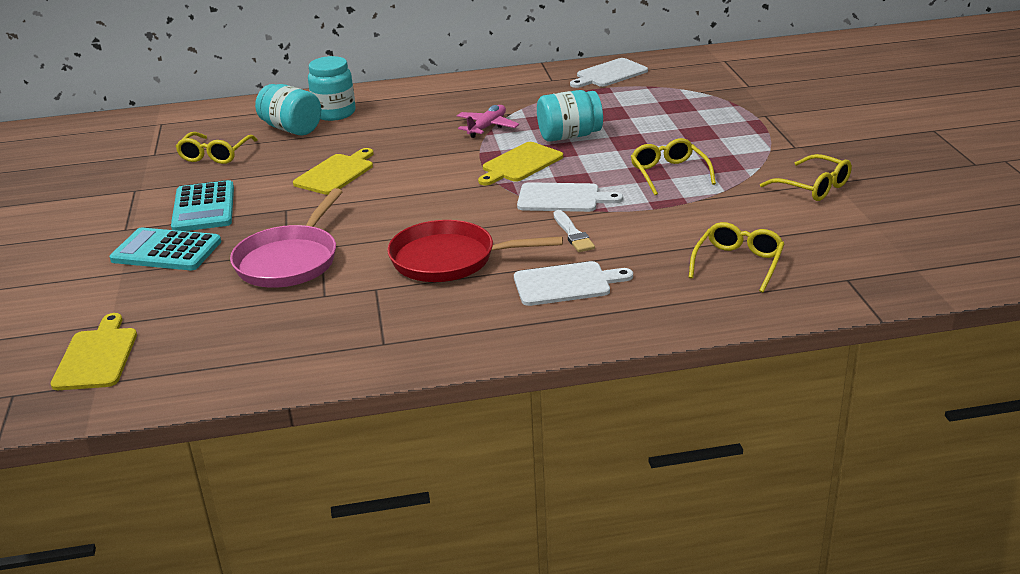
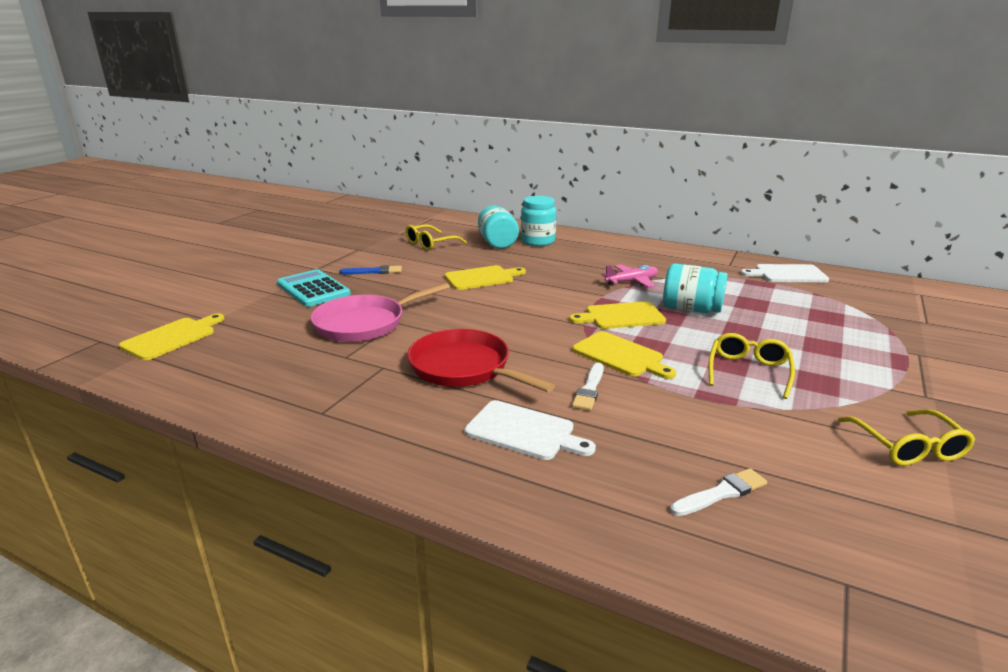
camera: 35 degrees right, 5 degrees down
turquoise calculator [171,180,234,231] -> blue brush [339,265,402,274]
white cutting board [517,182,623,212] -> yellow cutting board [572,331,676,379]
yellow glasses [689,222,785,293] -> white brush [670,468,767,516]

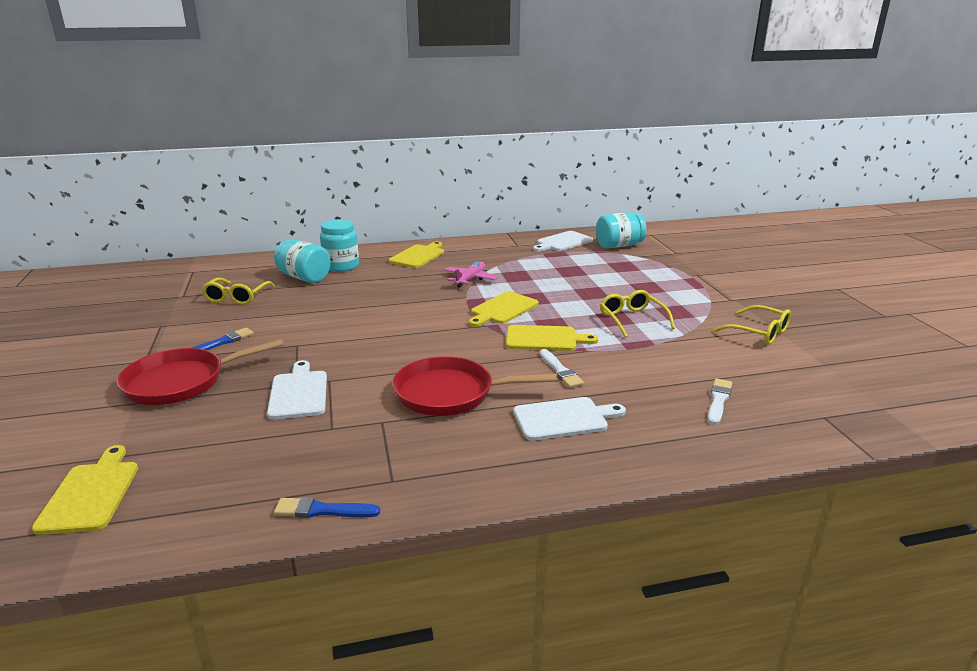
camera: 40 degrees left, 0 degrees up
turquoise calculator [277,269,351,307] -> red pan [117,339,284,405]
pink pan [310,283,450,342] -> white cutting board [267,360,327,420]
yellow cutting board [444,265,526,290] -> yellow cutting board moved to [389,241,444,268]
turquoise jar [663,263,728,313] -> turquoise jar moved to [596,212,647,248]
none -> blue brush [274,497,381,518]

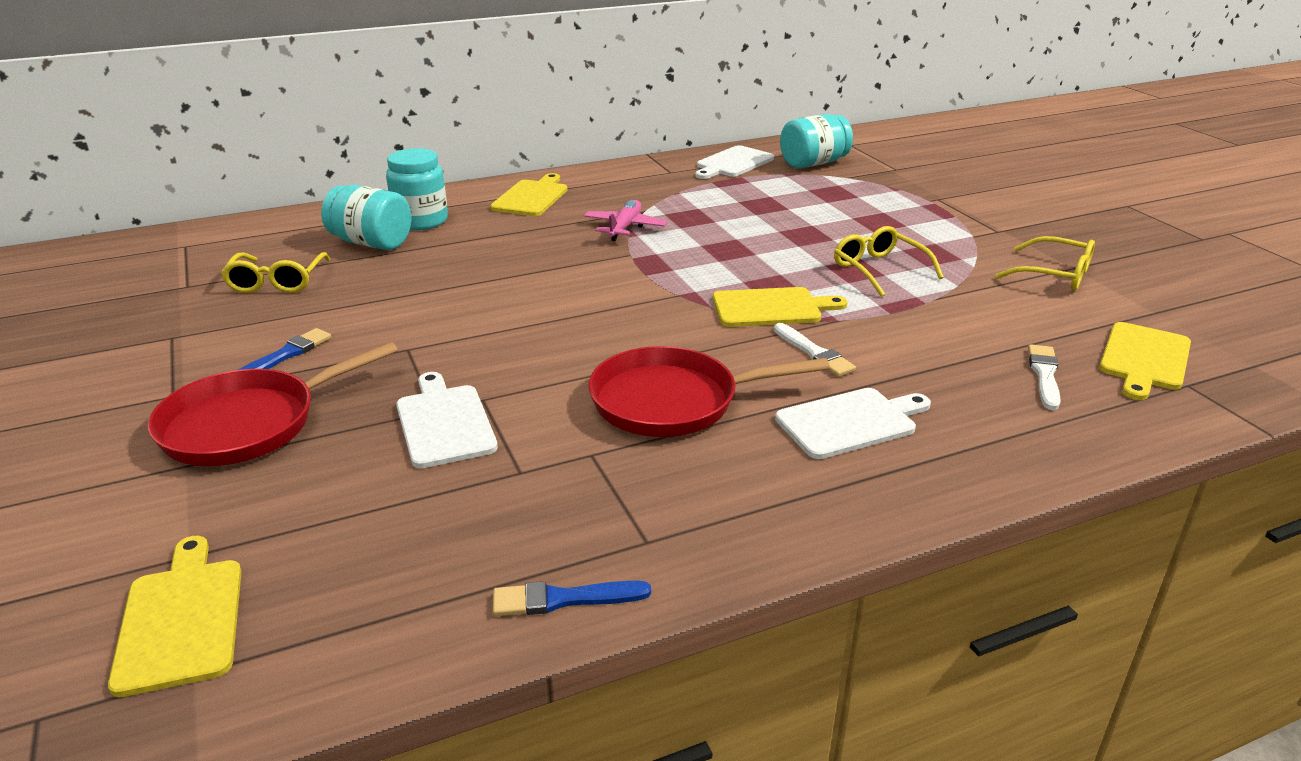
camera: 10 degrees left, 5 degrees up
yellow cutting board [469,291,539,327] -> yellow cutting board moved to [1099,322,1191,400]

